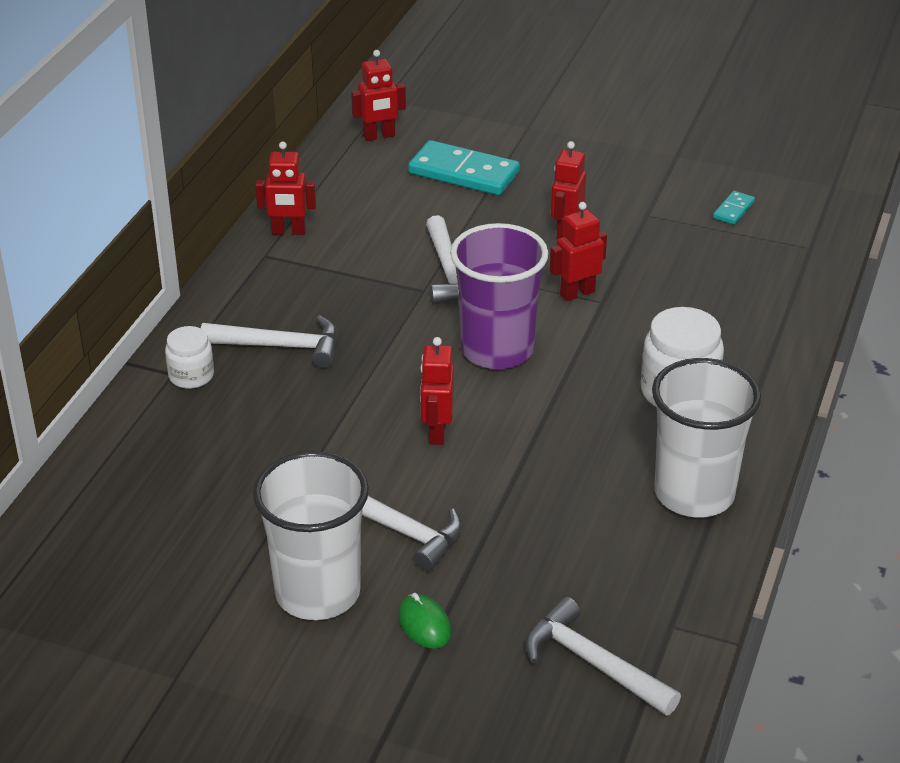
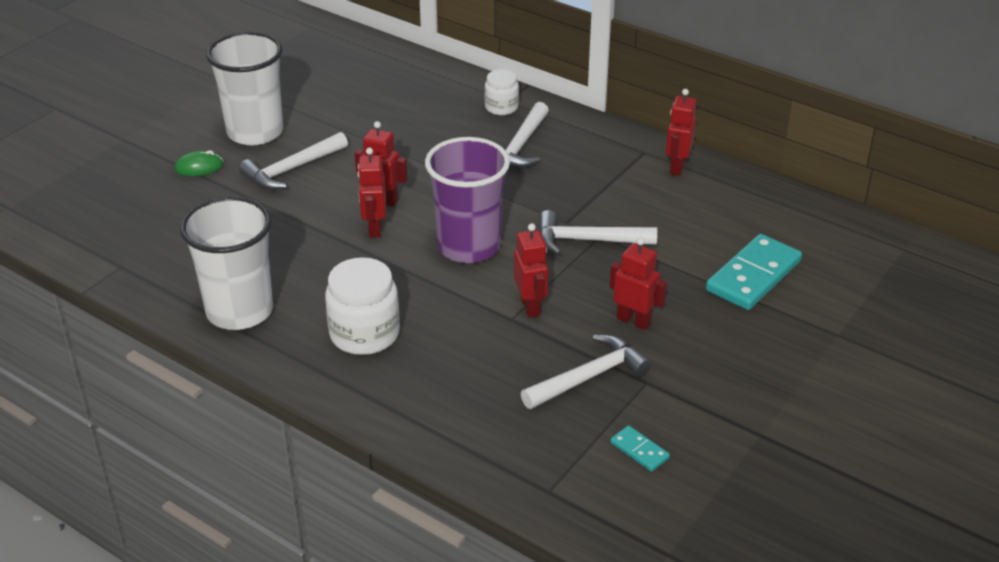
camera: 105 degrees right, 0 degrees up
red robot [351,50,406,141] -> red robot moved to [358,147,386,238]
white hammer [526,597,681,716] -> white hammer moved to [521,335,652,409]

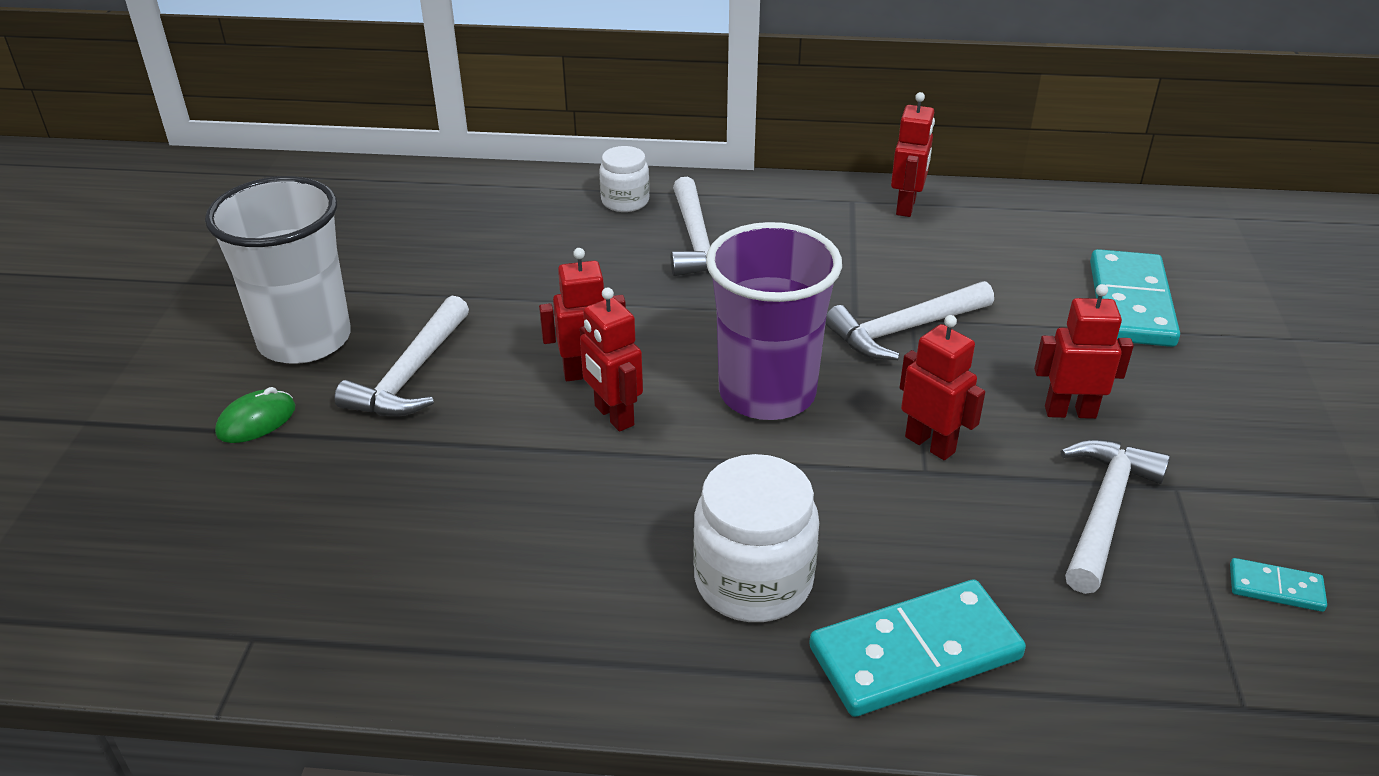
camera: 30 degrees left, 0 degrees up
white cup [180,196,273,330] -> none
red robot [666,89,697,176] -> red robot turned 150 degrees counterclockwise [891,92,935,217]
none -> turquoise domino [809,579,1026,717]

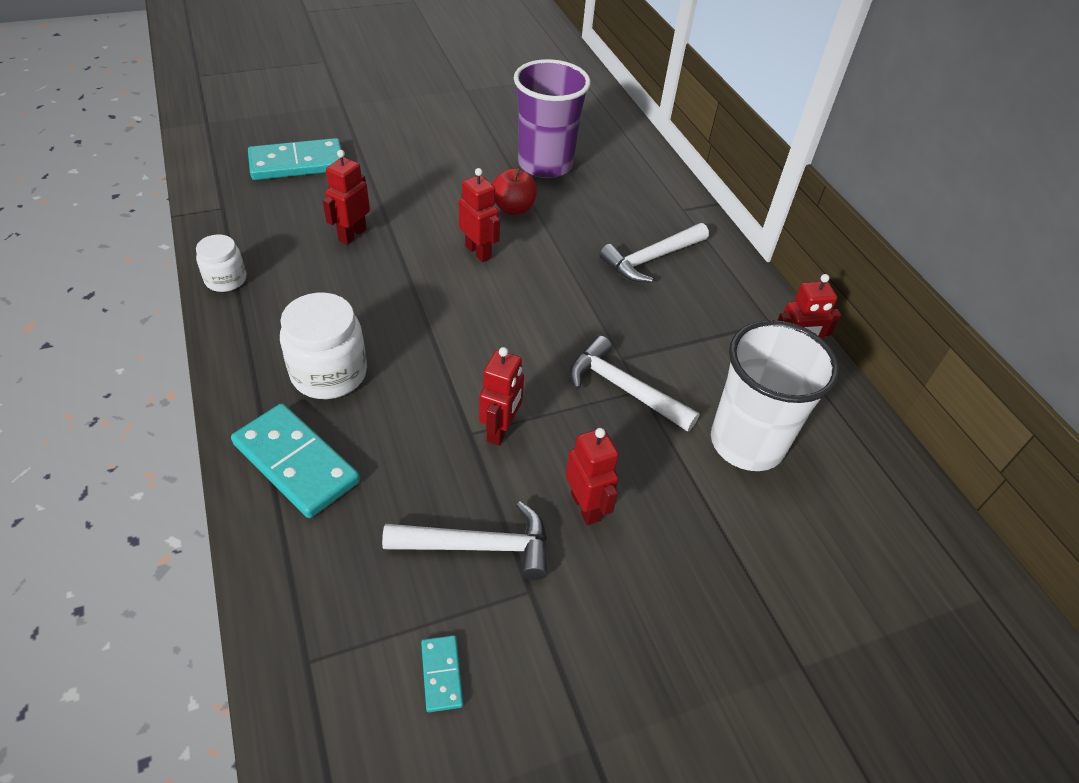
camera: 60 degrees right, 10 degrees up
white cup [205,176,351,364] -> white cup moved to [711,320,840,471]
green mouse [215,387,295,443] -> none
white hammer [334,296,469,417] -> none
red robot [580,288,643,432] -> red robot moved to [323,150,370,245]
white jar [599,146,650,212] -> white jar moved to [196,235,246,292]
purple cup [706,222,842,420] -> purple cup moved to [514,59,591,178]
turquoise domino [1090,249,1180,347] -> turquoise domino moved to [248,138,342,180]
none -> red apple [492,167,537,215]

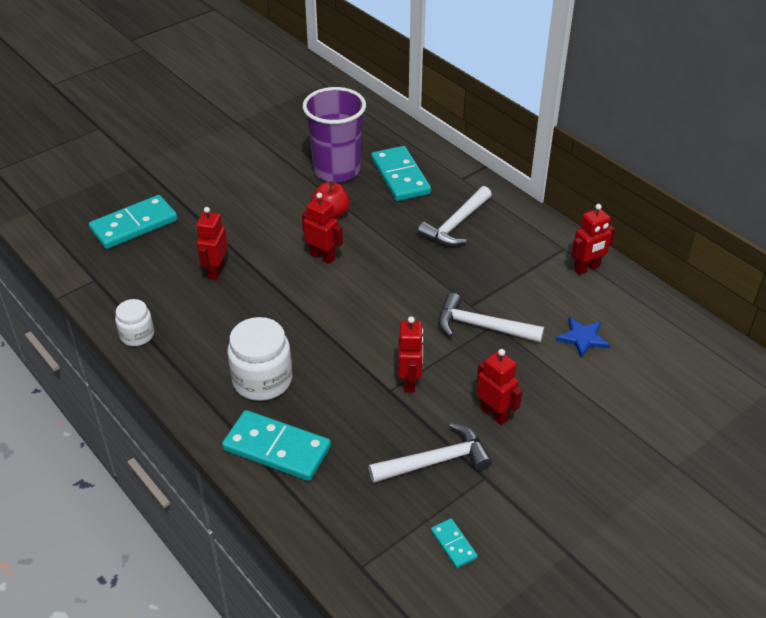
camera: 15 degrees left, 5 degrees down
white cup [711,320,840,471] -> blue star [556,317,610,358]
none -> turquoise domino [371,146,431,201]

